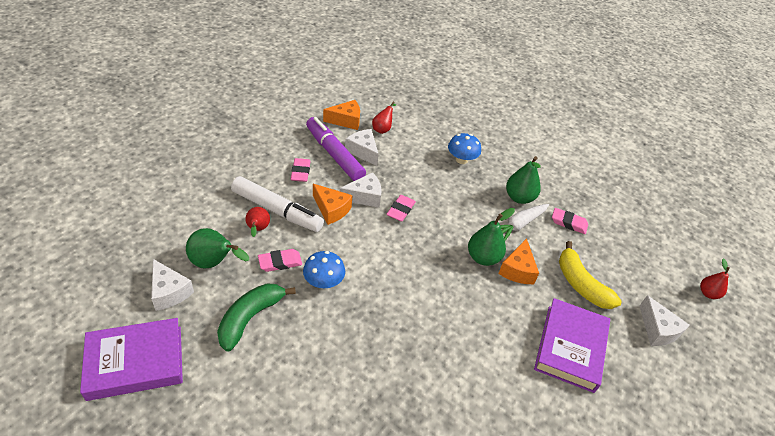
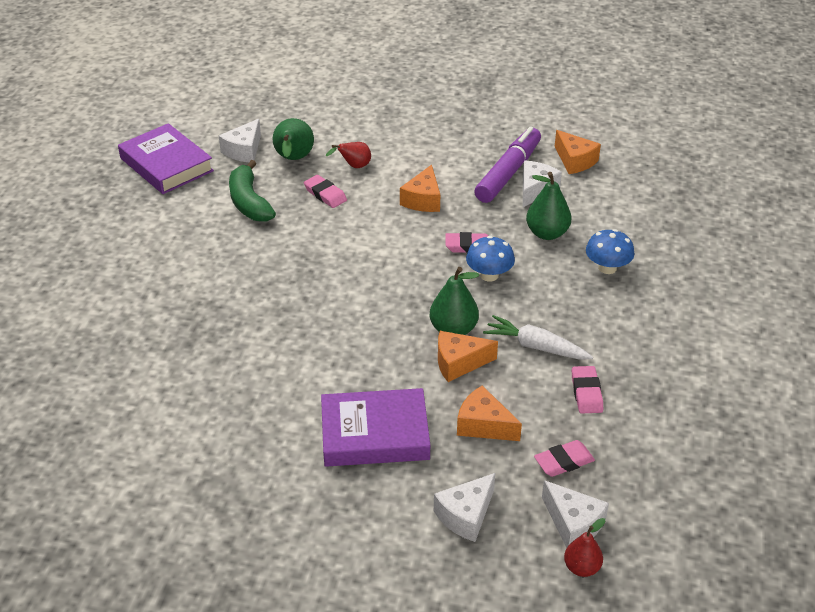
camera: 70 degrees right, 5 degrees down
green banana [217,284,296,352] -> green banana turned 120 degrees counterclockwise [229,160,276,222]
white marker [231,176,324,232] -> none
pink eraser [291,158,311,182] -> pink eraser moved to [534,440,595,477]
blue mushroom [303,251,345,289] -> blue mushroom moved to [466,236,515,282]
white cheese [339,172,382,208] -> white cheese moved to [542,480,609,548]
red pear [372,102,396,134] -> none
green pear [506,156,541,204] -> green pear moved to [526,172,571,240]
yellow banana [559,241,622,309] -> orange cheese [457,386,522,441]

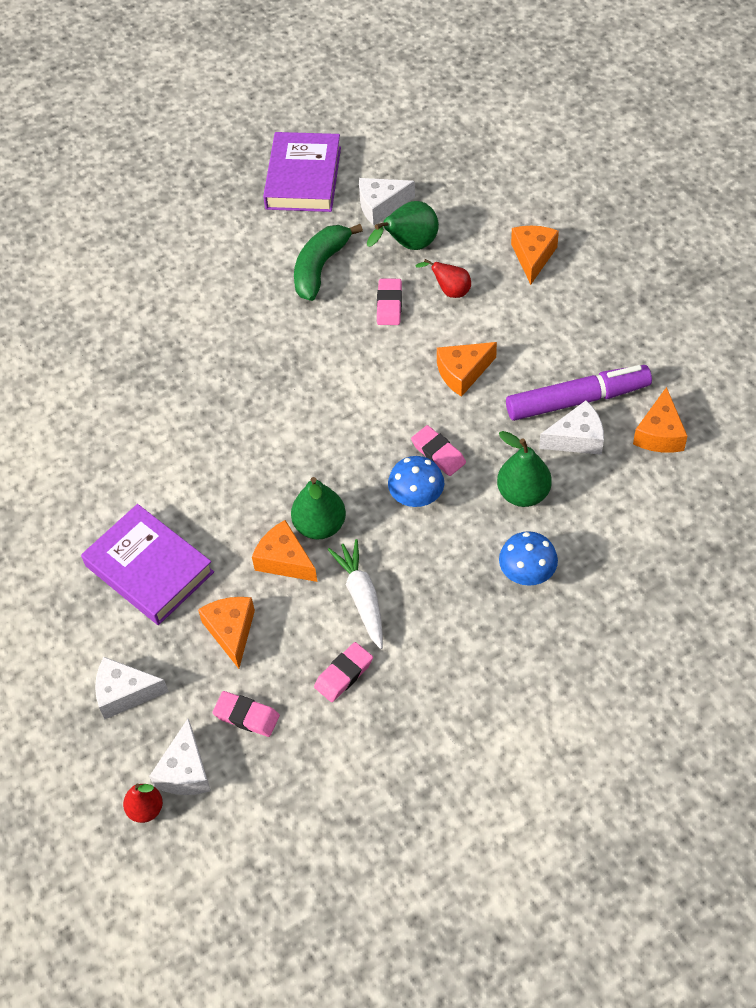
camera: 50 degrees right, 15 degrees up
none -> orange cheese [511,226,559,285]

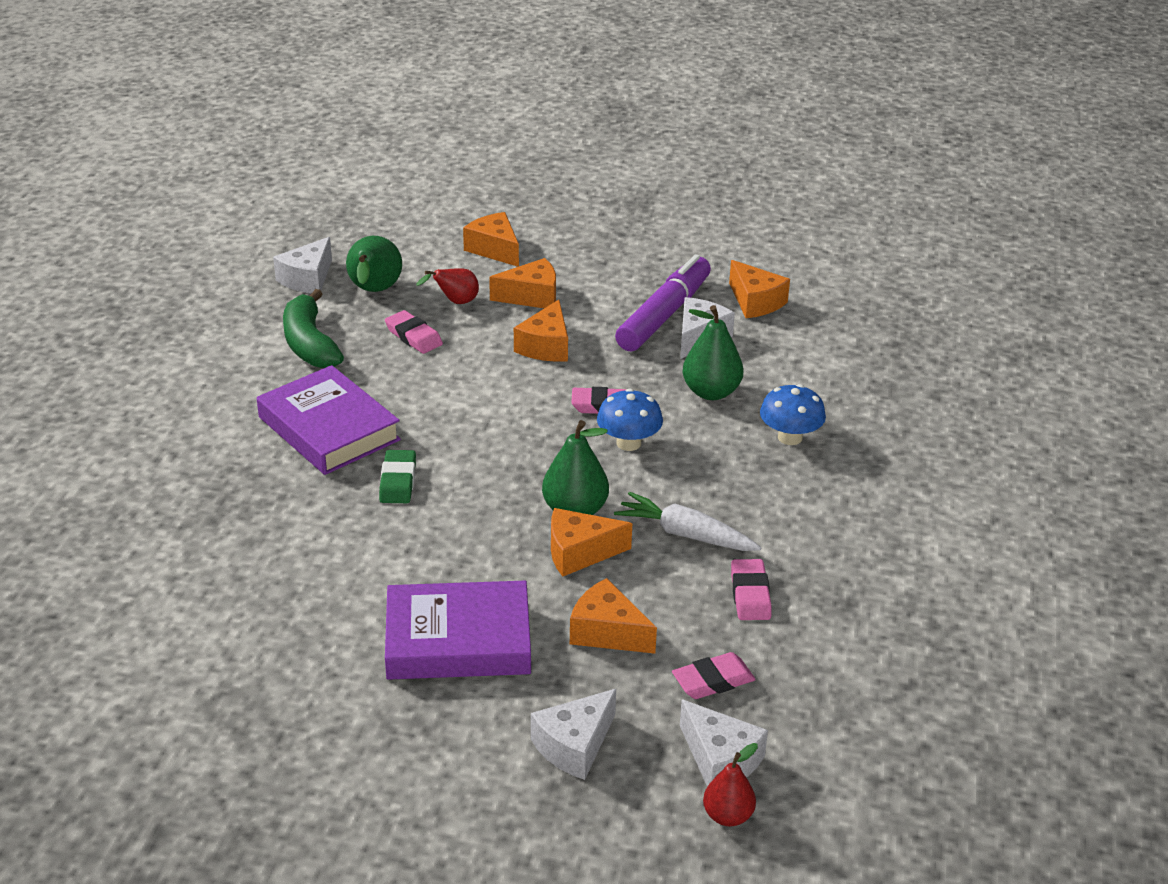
camera: 50 degrees left, 20 degrees down
purple book [263,132,341,212] -> purple book moved to [257,365,401,475]
none -> green eraser [379,450,416,503]
none -> orange cheese [489,258,556,308]

